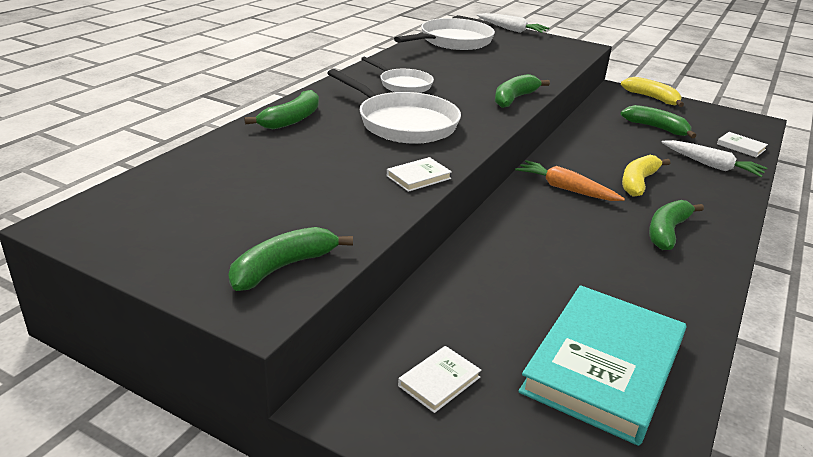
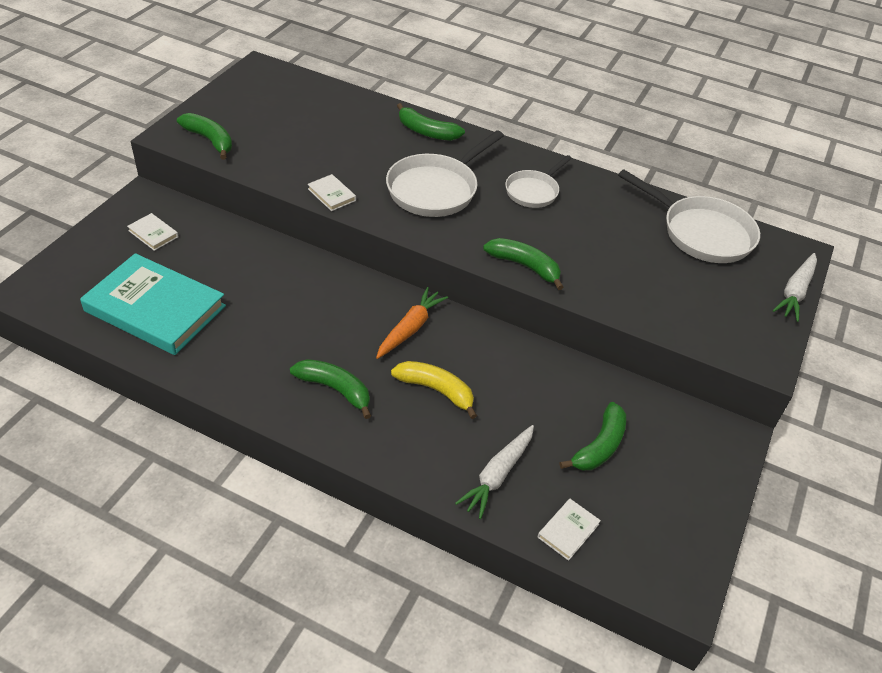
camera: 85 degrees right, 15 degrees up
yellow banana [621,77,684,107] -> none

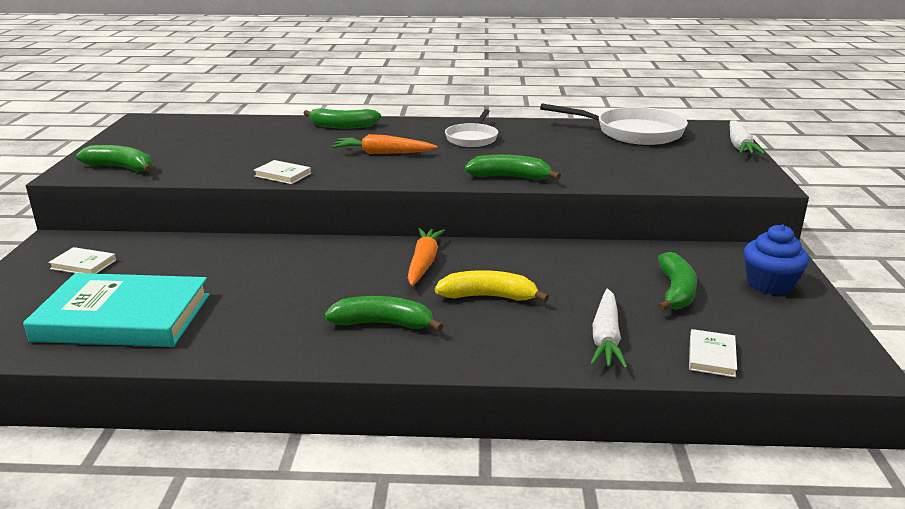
camera: 20 degrees left, 20 degrees down
white pan [386,130,504,217] -> orange carrot [332,134,437,154]
none -> blue cupcake [744,224,809,295]

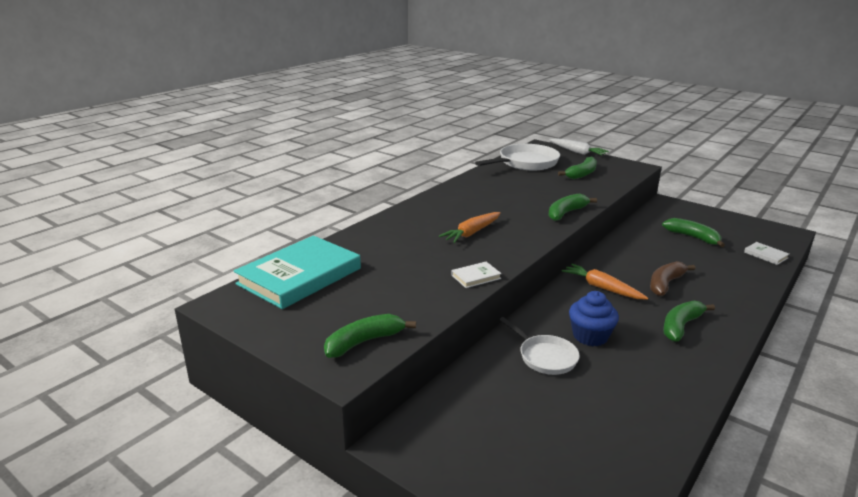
camera: 55 degrees left, 0 degrees up
turquoise book [23,273,210,347] -> turquoise book moved to [234,236,361,309]
white book [48,247,116,274] -> none
green banana [303,108,381,128] -> green banana moved to [558,157,597,179]
yellow banana [435,270,549,302] -> brown banana [650,261,696,296]
white pan [445,109,498,147] -> white pan moved to [499,317,580,375]
white carrot [590,289,628,369] -> none
blue cupcake [744,224,809,295] -> blue cupcake moved to [569,291,619,346]

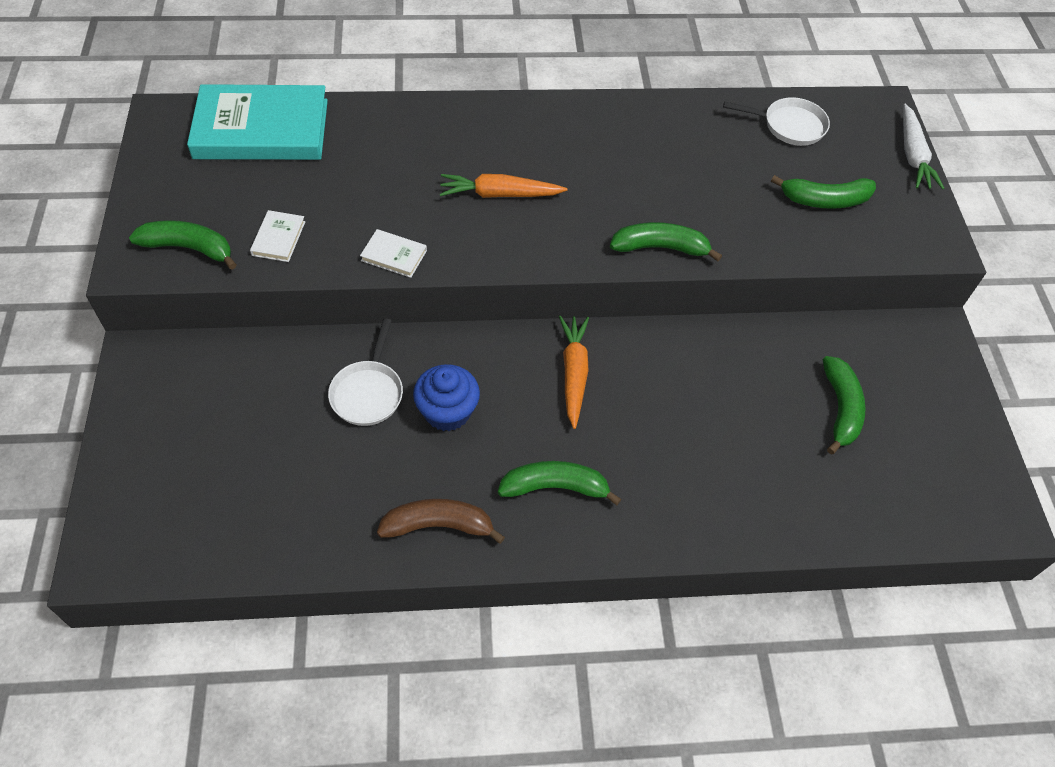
camera: 45 degrees right, 30 degrees up
white pan [475,144,560,170] -> white pan [723,97,830,146], size x0.60
brown banana [650,261,696,296] -> brown banana moved to [377,499,505,544]
white book [744,242,789,265] -> white book moved to [250,210,305,262]

